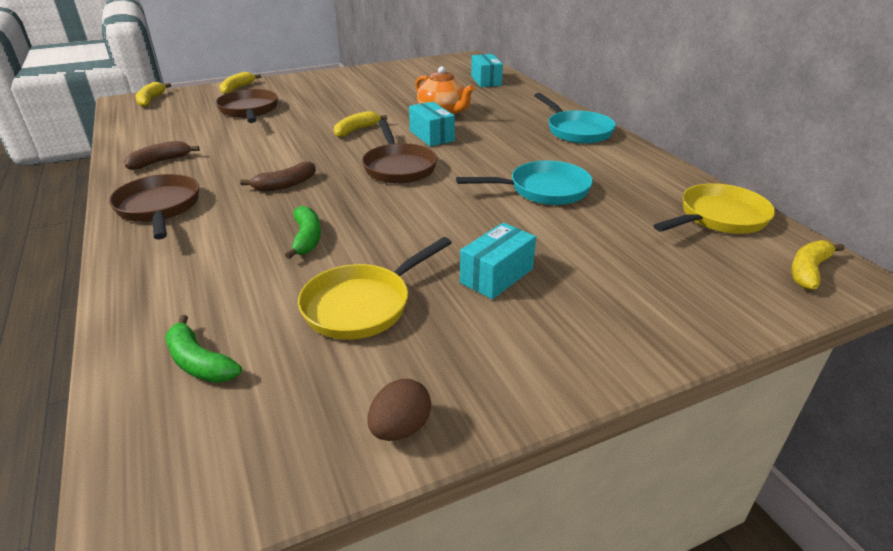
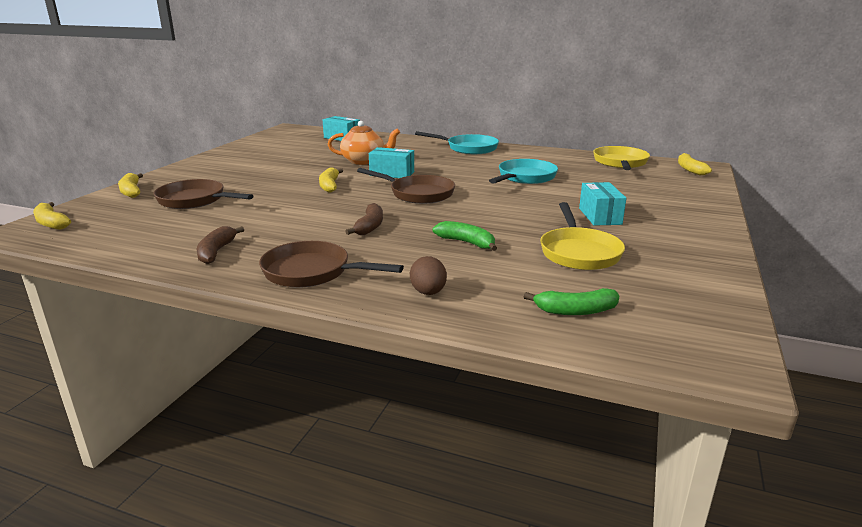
camera: 45 degrees left, 10 degrees down
brown egg [368,379,431,441] -> brown egg moved to [410,256,447,295]

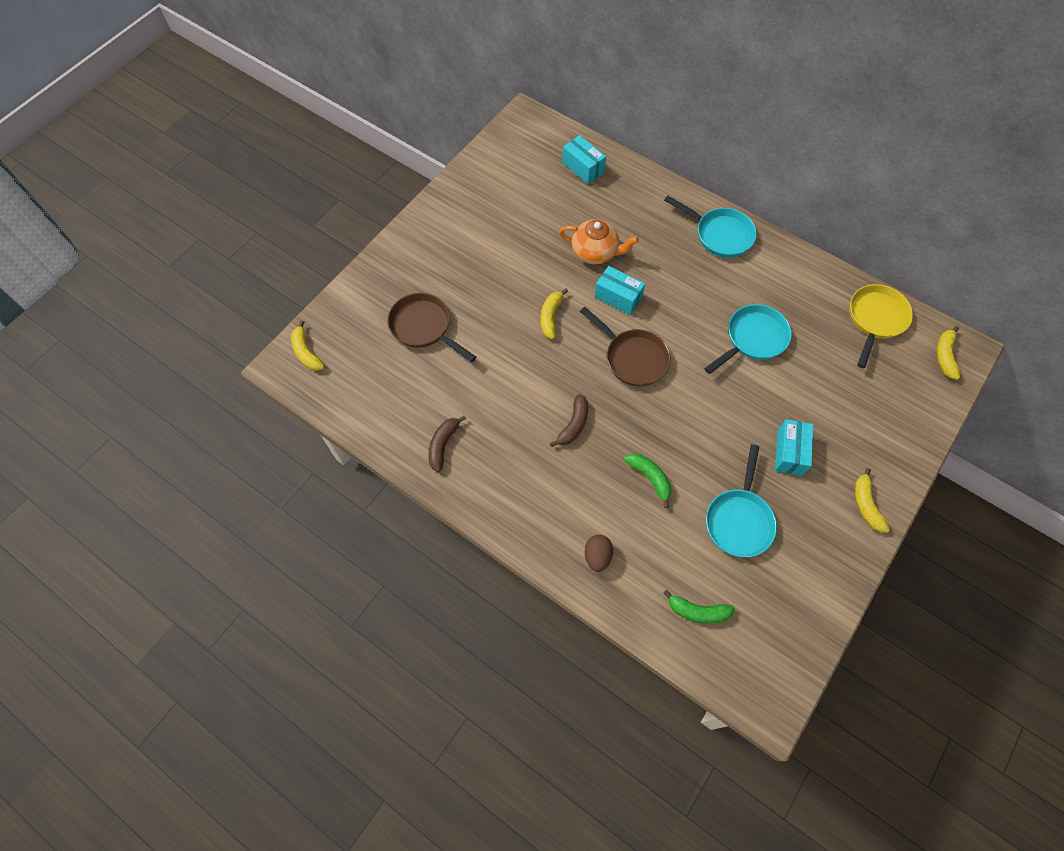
camera: 15 degrees right, 40 degrees up
yellow banana [118,173,143,198] -> yellow banana moved to [855,468,890,533]
brown pan [259,241,404,288] -> none
yellow pan [540,202,625,270] -> turquoise pan [706,444,777,557]

